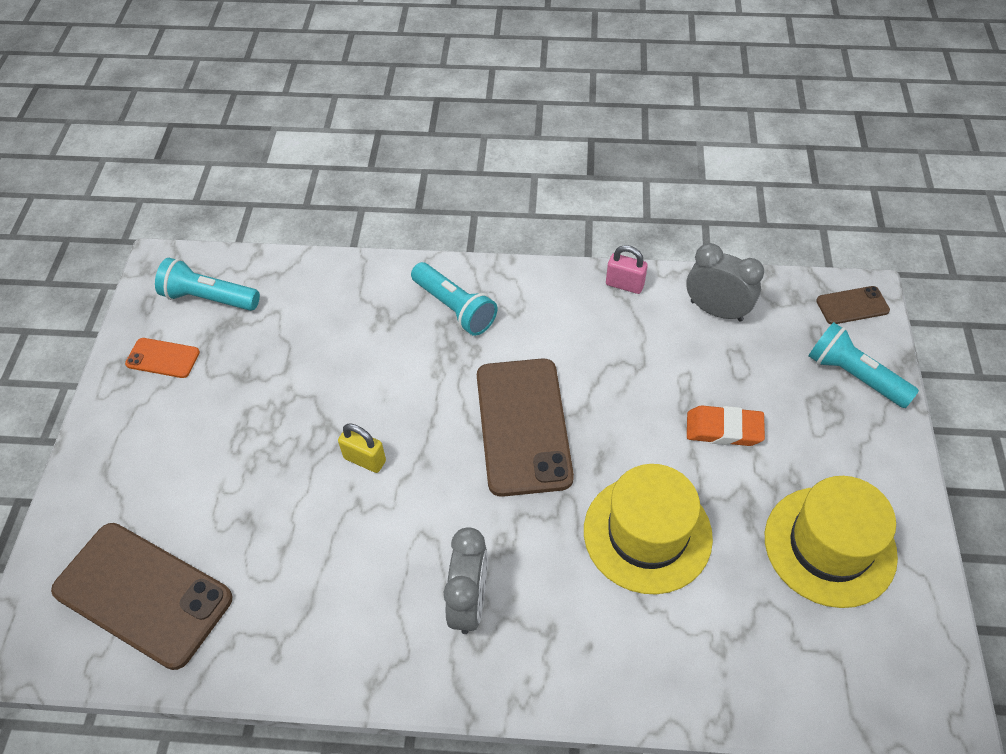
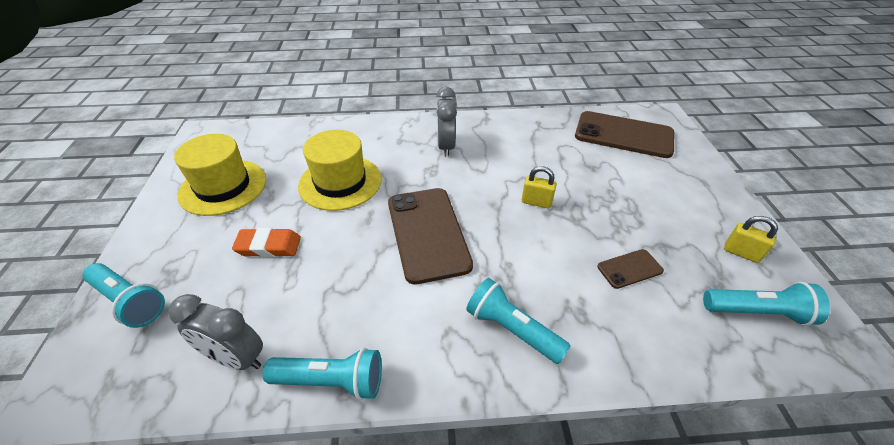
camera: 170 degrees right, 10 degrees down
orange phone [125,338,200,378] -> yellow padlock [724,216,778,263]
pink padlock [606,245,648,294] -> turquoise flashlight [262,348,382,400]
brown phone [816,286,890,324] -> brown phone moved to [597,249,664,289]

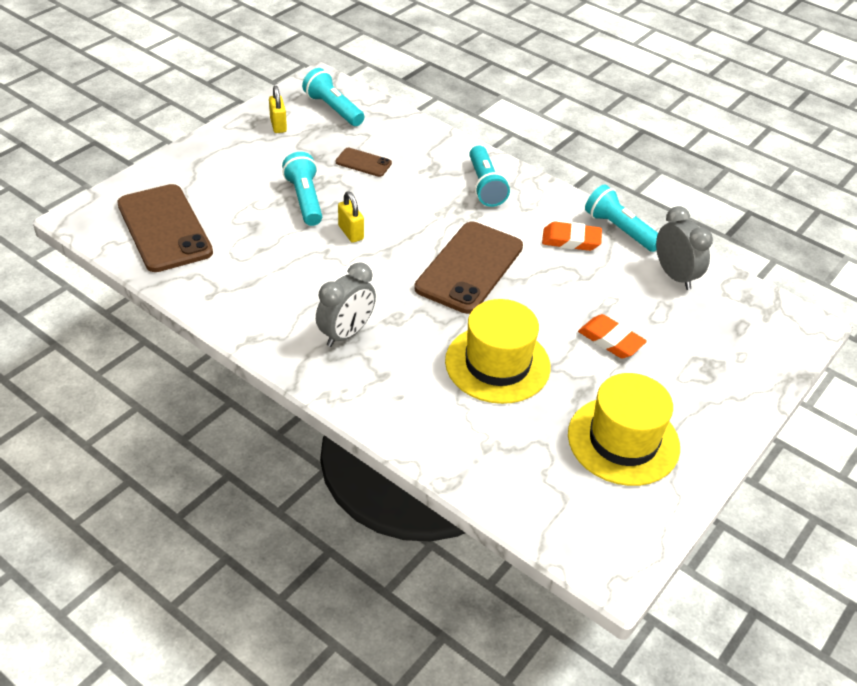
camera: 140 degrees left, 0 degrees up
turquoise flashlight [82,263,165,328] -> turquoise flashlight moved to [282,152,322,226]
none -> orange eraser [542,222,602,251]

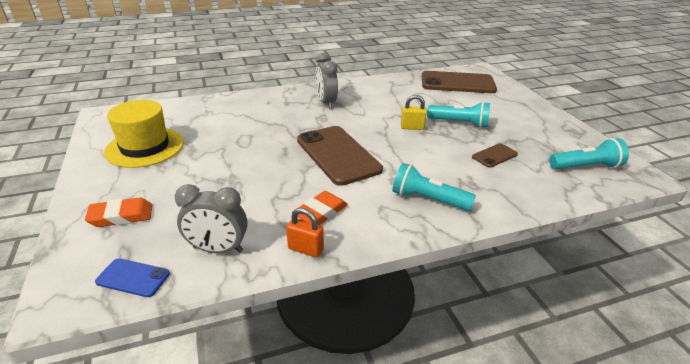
camera: 125 degrees right, 10 degrees down
yellow padlock [269,86,287,133] -> none
yellow hat [445,299,551,404] -> none
orange eraser [578,314,647,358] -> orange eraser moved to [85,197,152,227]
turquoise flashlight [585,184,658,252] -> orange padlock [286,208,324,258]
none -> blue phone [95,258,170,297]

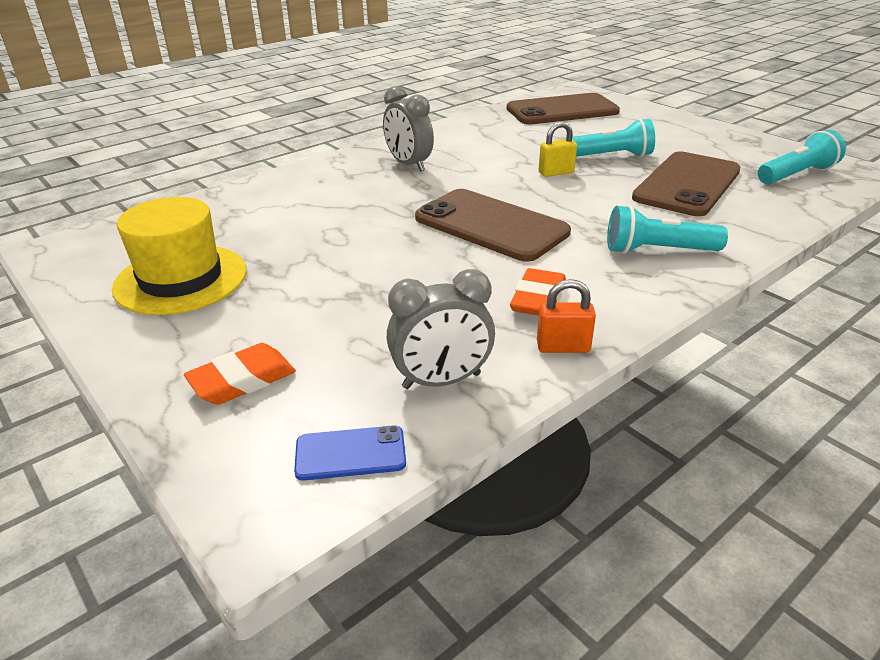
camera: 20 degrees left, 0 degrees up
brown phone [472,143,518,168] -> brown phone [632,152,740,216], size x2.13

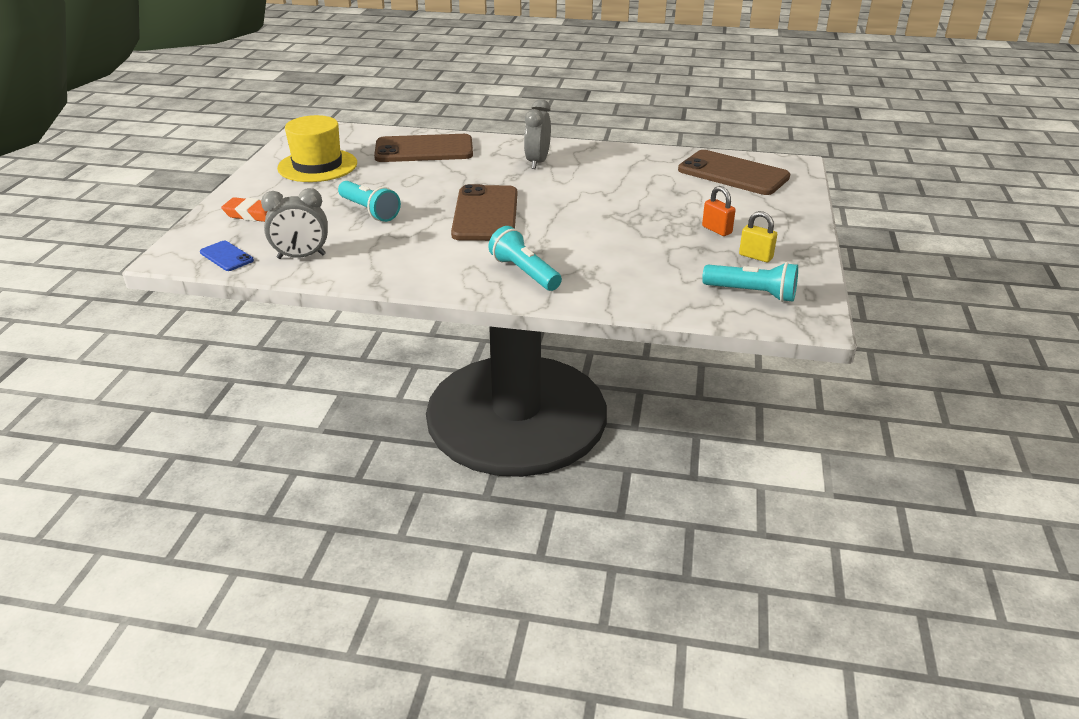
camera: 50 degrees right, 0 degrees up
grey clock [387,269,495,389] -> grey clock turned 45 degrees counterclockwise [261,188,328,259]
orange eraser [510,268,566,316] -> none
orange padlock [537,279,596,353] -> orange padlock moved to [702,186,736,236]
yellow padlock [539,121,577,177] -> yellow padlock moved to [739,211,777,262]
turquoise flashlight [565,118,655,157] -> turquoise flashlight moved to [338,181,401,222]
brown phone [632,152,740,216] -> brown phone moved to [374,134,473,162]

